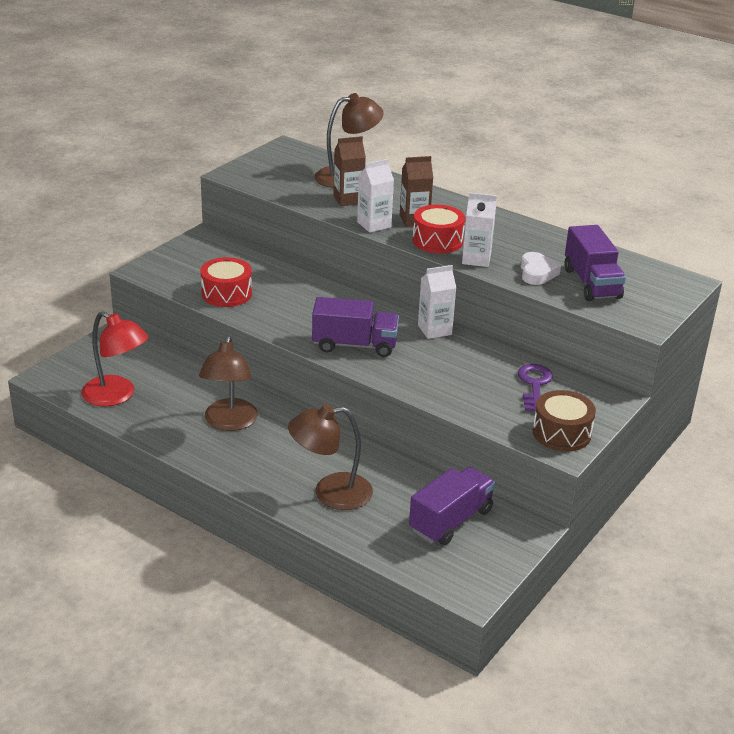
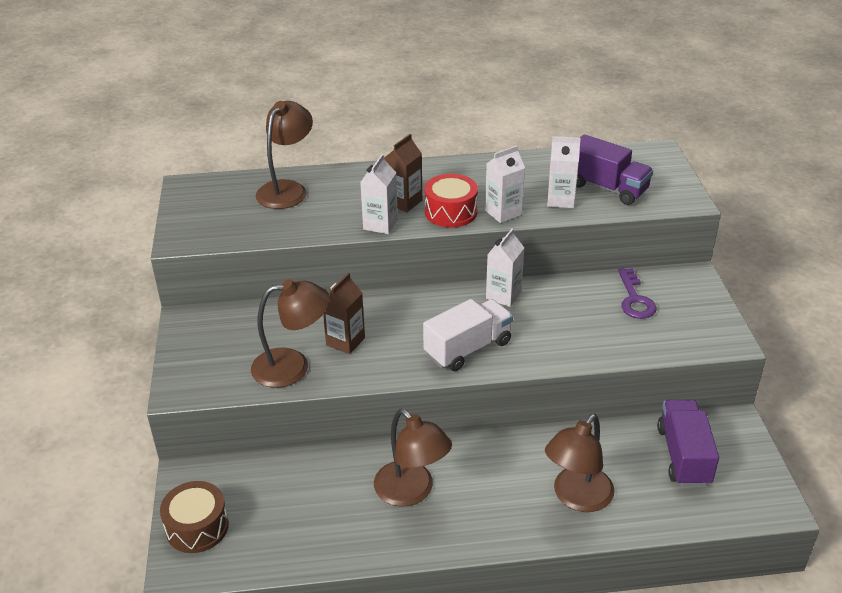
camera: 40 degrees left, 5 degrees up
red lamp [81,311,148,406] -> none
red drum [200,257,252,307] -> brown lamp [251,279,330,388]
purple truck [312,297,399,357] -> white truck [423,299,513,371]
brown carton [333,136,366,206] -> brown carton moved to [323,273,365,354]
purple key [518,364,553,412] -> purple key turned 150 degrees counterclockwise [618,268,657,319]
white heart [521,252,561,285] -> white carton [547,136,581,208]
brown drum [533,390,596,451] -> brown drum moved to [160,481,229,553]

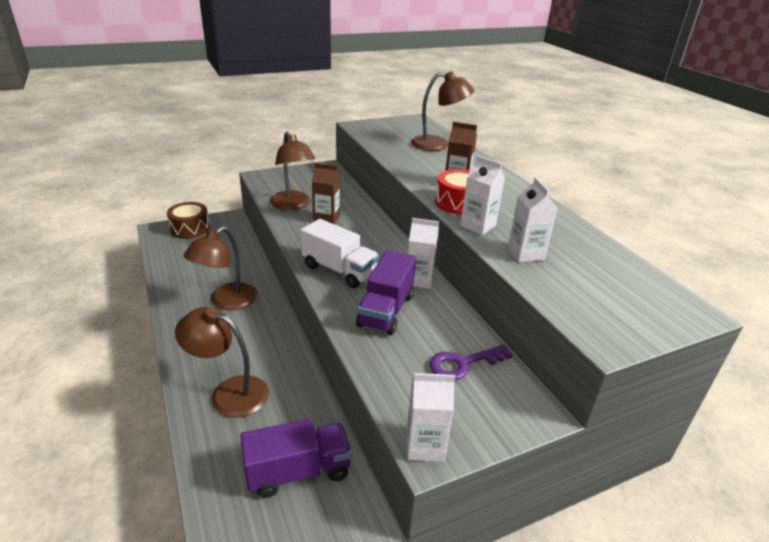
camera: 70 degrees right, 5 degrees down
white carton [360,154,398,234] -> white carton moved to [407,373,455,462]
purple truck [576,134,653,205] -> purple truck moved to [356,250,416,335]

